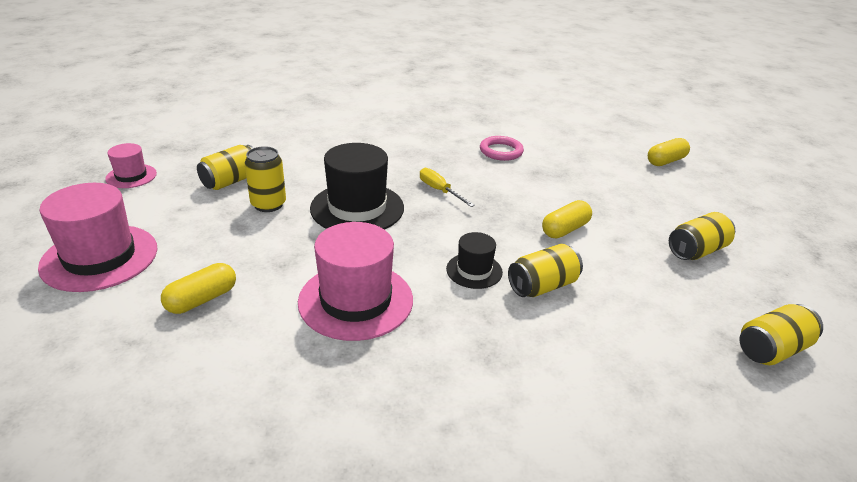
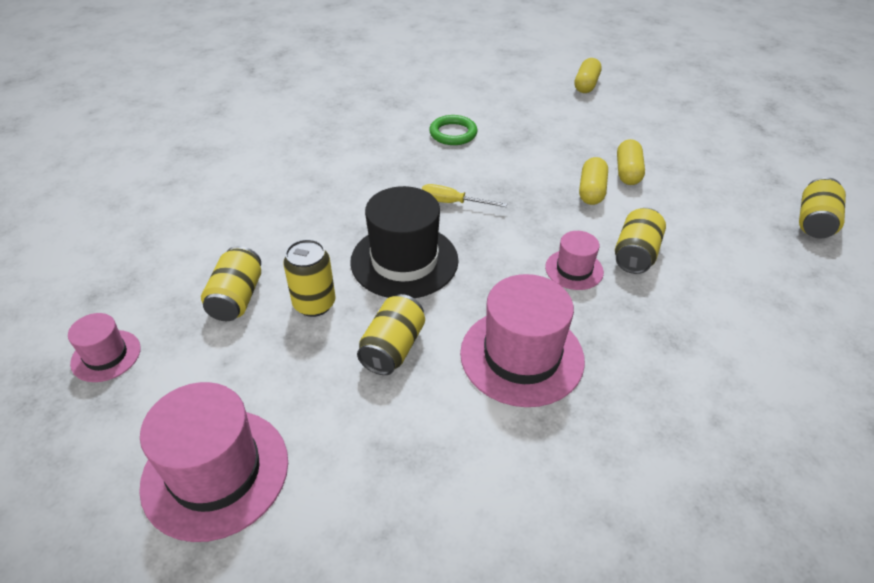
camera: 35 degrees left, 10 degrees up
yellow capsule [161,263,236,314] -> yellow capsule moved to [617,139,645,185]
black hat [446,232,503,289] -> pink hat [545,231,604,290]
pink ring [480,136,524,161] -> green ring [429,115,477,145]
yellow can [669,212,735,260] -> yellow can moved to [357,294,425,375]

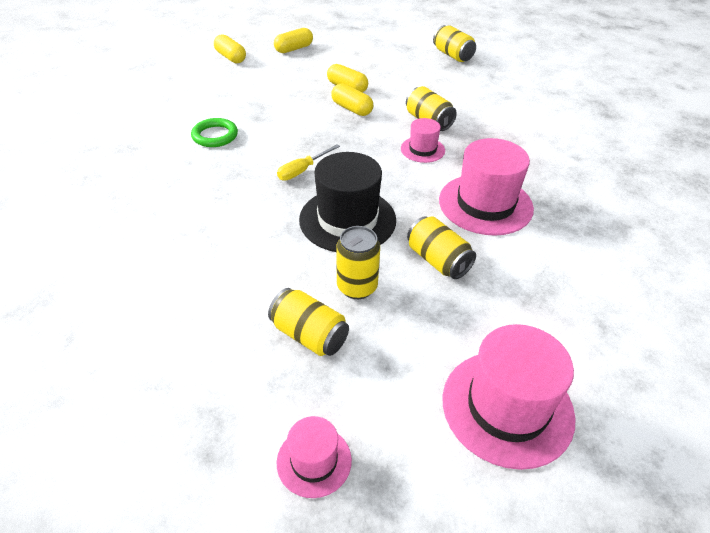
camera: 60 degrees left, 0 degrees up
none -> yellow capsule [274,28,313,53]

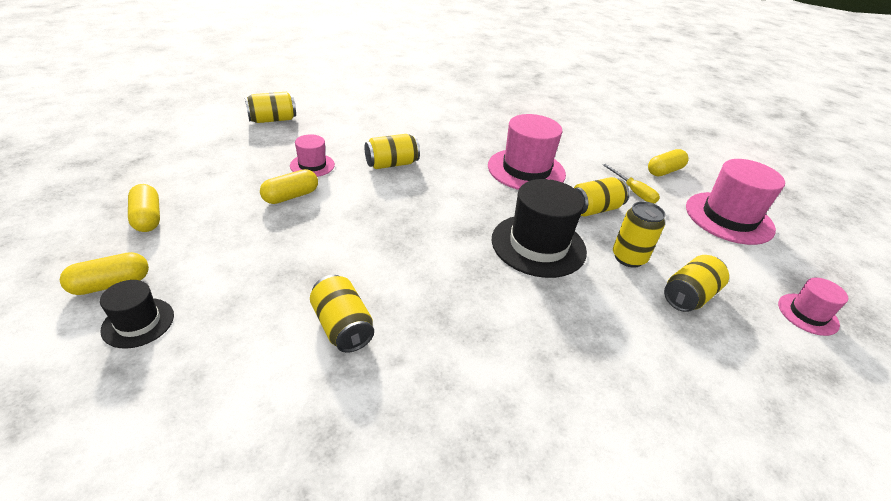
camera: 80 degrees left, 5 degrees down
green ring [191,118,238,147] -> yellow can [310,275,374,353]
yellow screwdriver [277,144,340,181] -> yellow screwdriver moved to [603,164,660,203]
yellow capsule [331,83,373,116] -> yellow capsule moved to [648,149,689,176]
pink hat [401,118,445,163] -> pink hat moved to [290,134,335,177]
none -> black hat [100,280,174,349]

